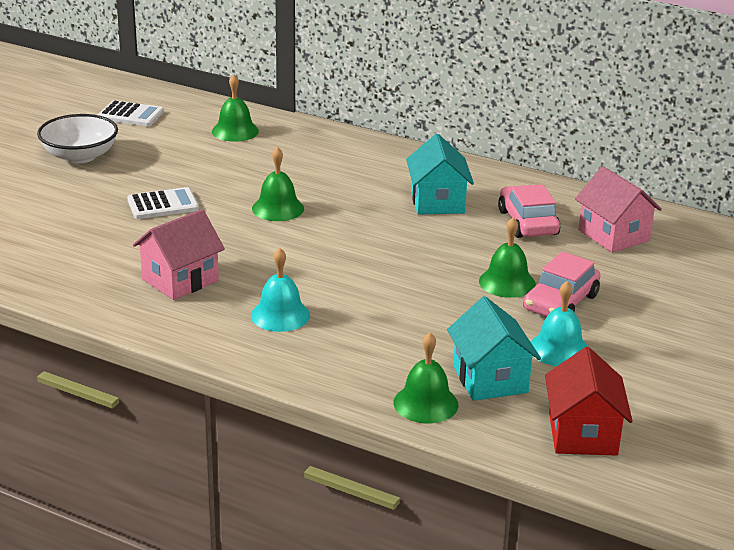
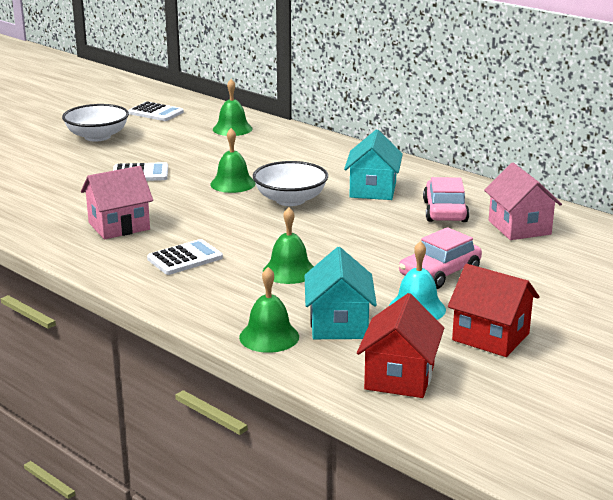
camera: 15 degrees right, 5 degrees down
turquoise bell [251,248,310,332] -> white calculator [147,239,223,275]
green bell [479,218,536,298] -> green bell moved to [263,207,314,284]
none -> white bowl [253,161,328,206]
none -> red house [448,264,540,357]

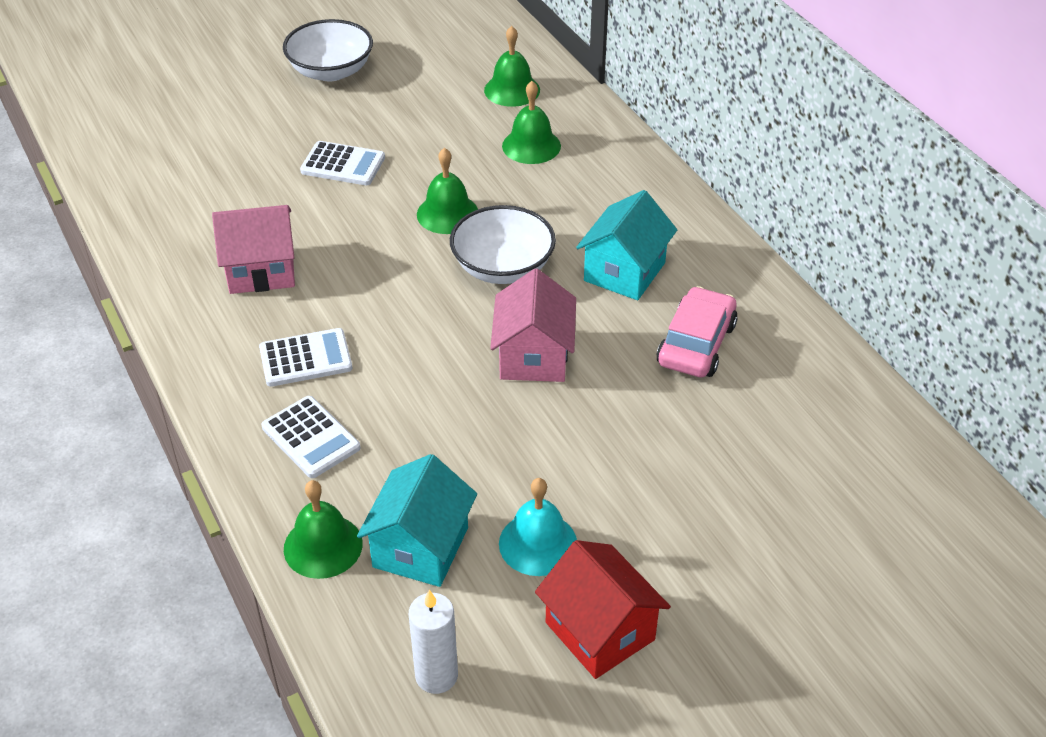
camera: 20 degrees right, 20 degrees up
white calculator [128,101,184,121] -> white calculator moved to [261,396,360,478]
green bell [263,207,314,284] -> green bell moved to [502,81,561,164]
red house [357,293,444,398] -> white candle [409,590,458,694]
pink car [399,227,482,289] -> none
pink house [484,163,562,240] -> pink house moved to [490,269,576,382]

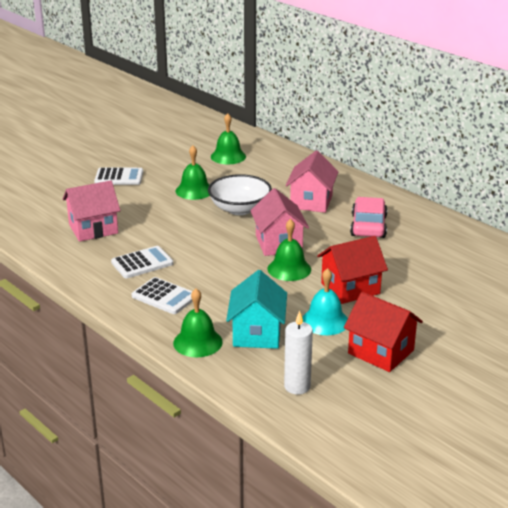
camera: 15 degrees left, 15 degrees down
white bowl [283,19,373,81] -> none
green bell [484,26,540,107] -> green bell moved to [268,219,311,281]
turquoise house [576,190,677,300] -> pink house [285,150,339,213]
none -> red house [317,236,388,304]

